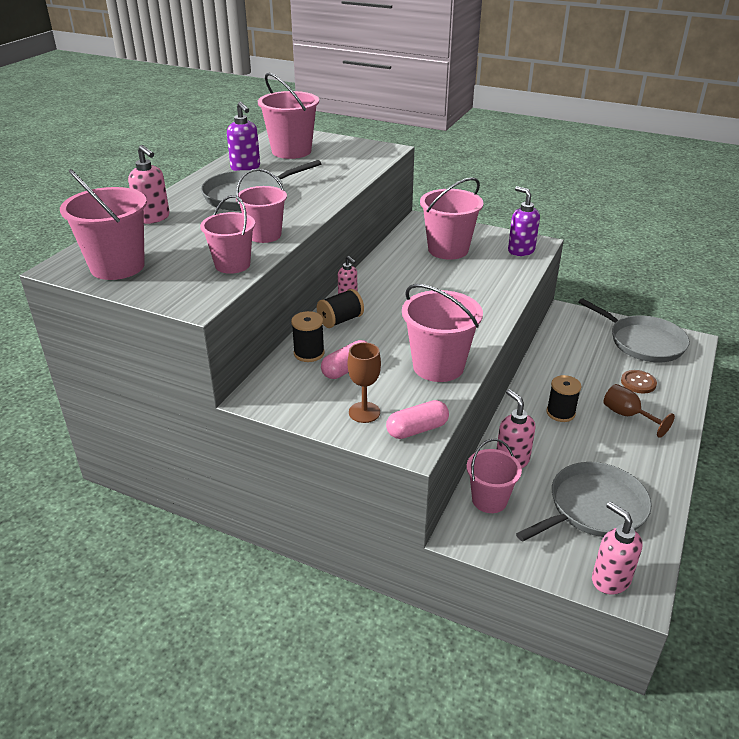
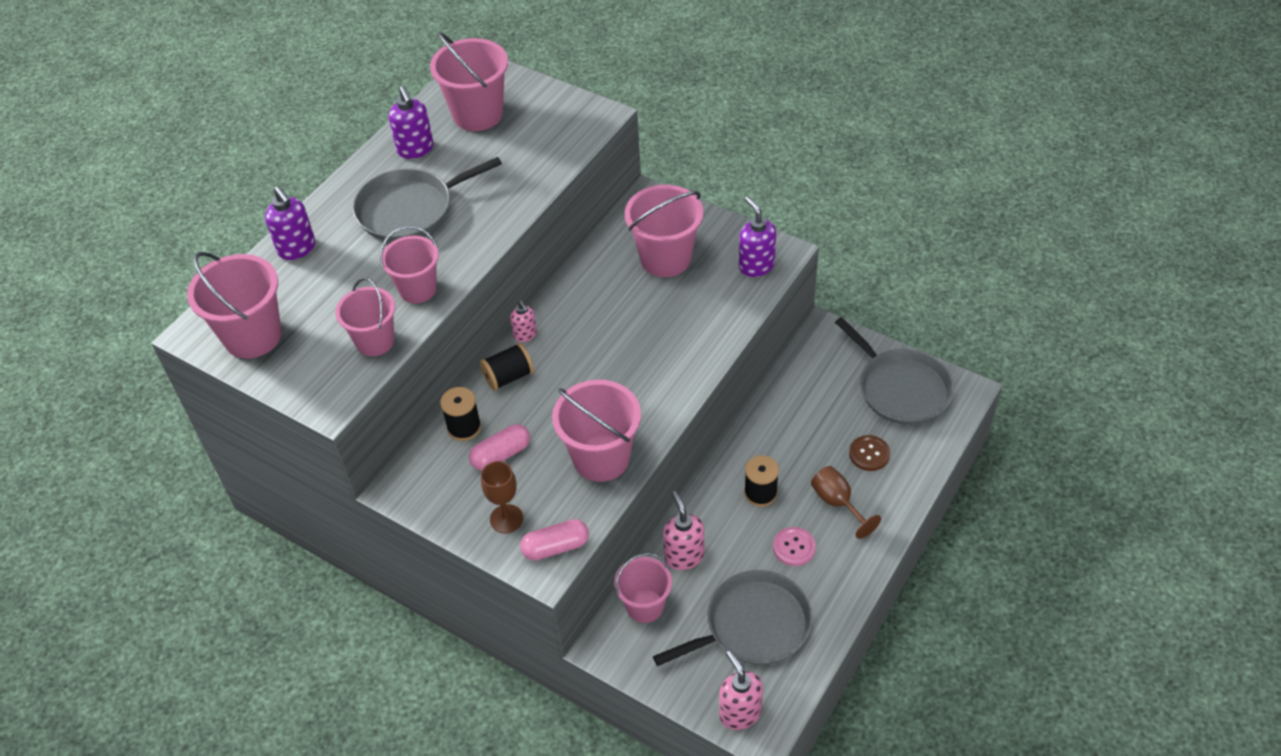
camera: 10 degrees right, 15 degrees up
pink soap dispenser [128,145,170,224] -> purple soap dispenser [265,186,315,260]
none -> pink button [773,527,816,566]

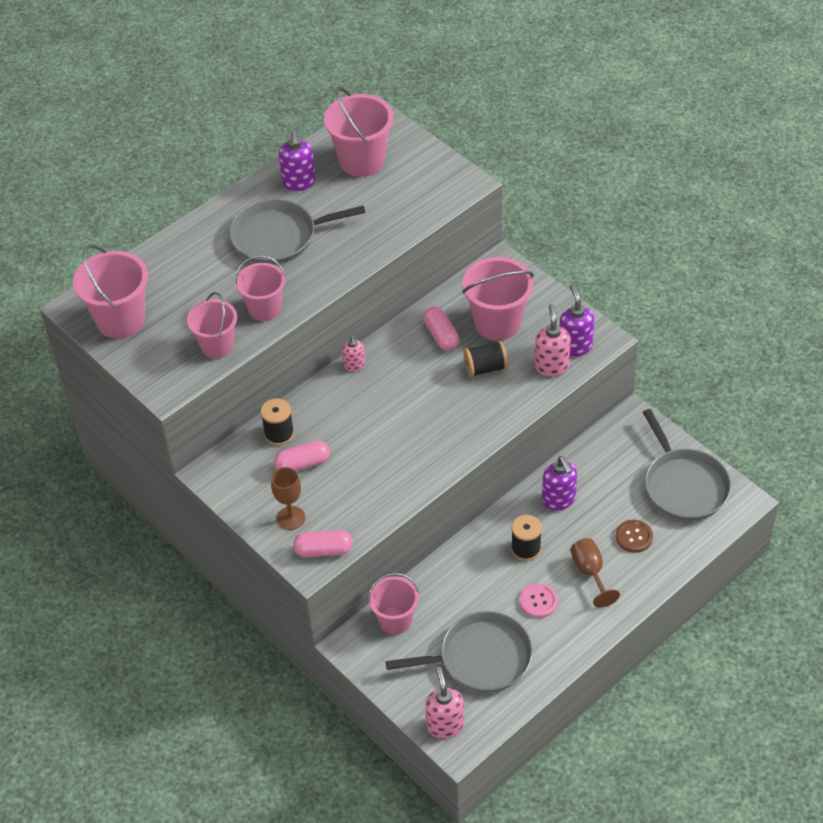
camera: 15 degrees right, 0 degrees up
purple soap dispenser [265,186,315,260] -> purple soap dispenser moved to [542,456,577,511]
black spool [480,343,534,391] -> black spool moved to [463,341,508,377]
pink bucket [552,380,641,482] -> none
pink soap dispenser [663,491,704,570] -> pink soap dispenser moved to [535,304,571,377]
none -> pink capsule [424,307,460,351]

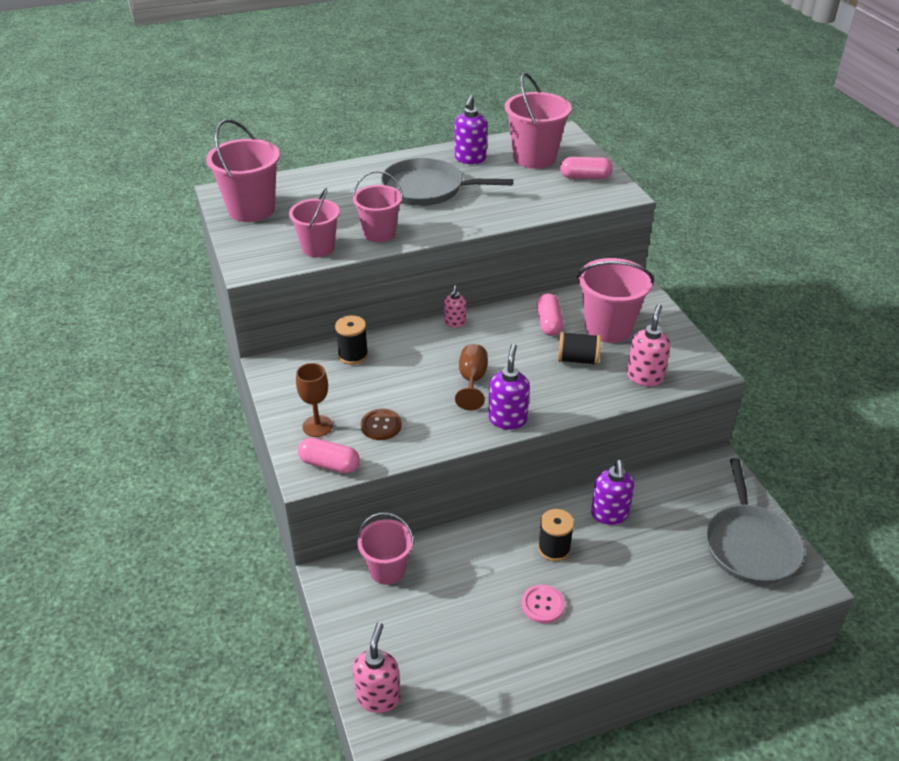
camera: 20 degrees right, 10 degrees down
pink capsule [274,440,330,471] -> pink capsule moved to [560,157,613,179]
grey pan [386,611,533,692] -> none
purple soap dispenser [559,284,595,357] -> purple soap dispenser moved to [489,344,530,430]
brown goblet [570,538,620,608] -> brown goblet moved to [455,344,488,411]
brown button [616,520,653,553] -> brown button moved to [361,409,402,440]

